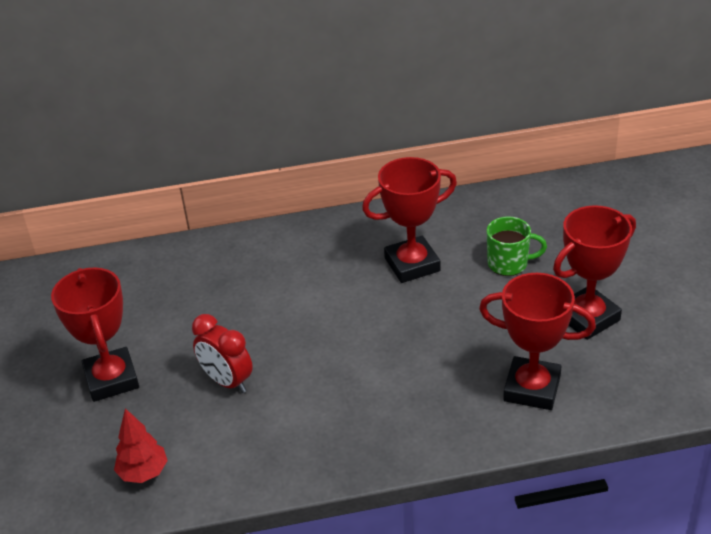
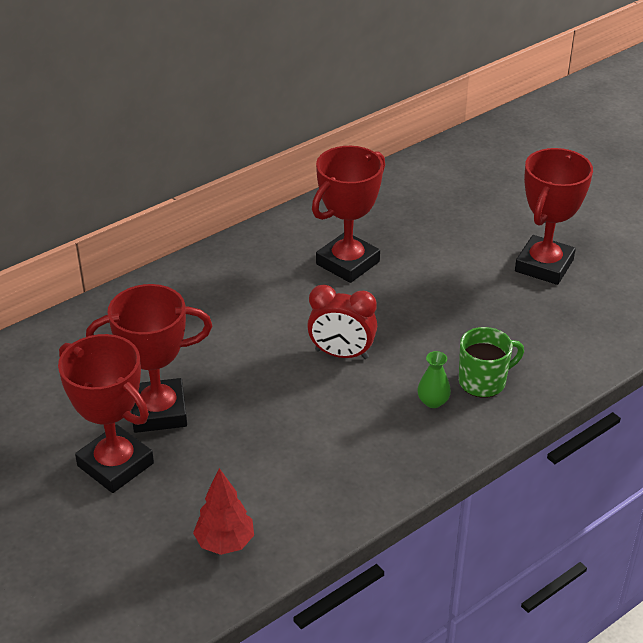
camera: 30 degrees left, 0 degrees up
red clock [192,314,253,393] -> red clock moved to [307,284,377,359]
red trophy [479,273,596,410] -> red trophy moved to [86,284,212,433]
green mug [487,217,547,276] -> green mug moved to [459,327,524,398]
none -> green vase [417,351,451,408]

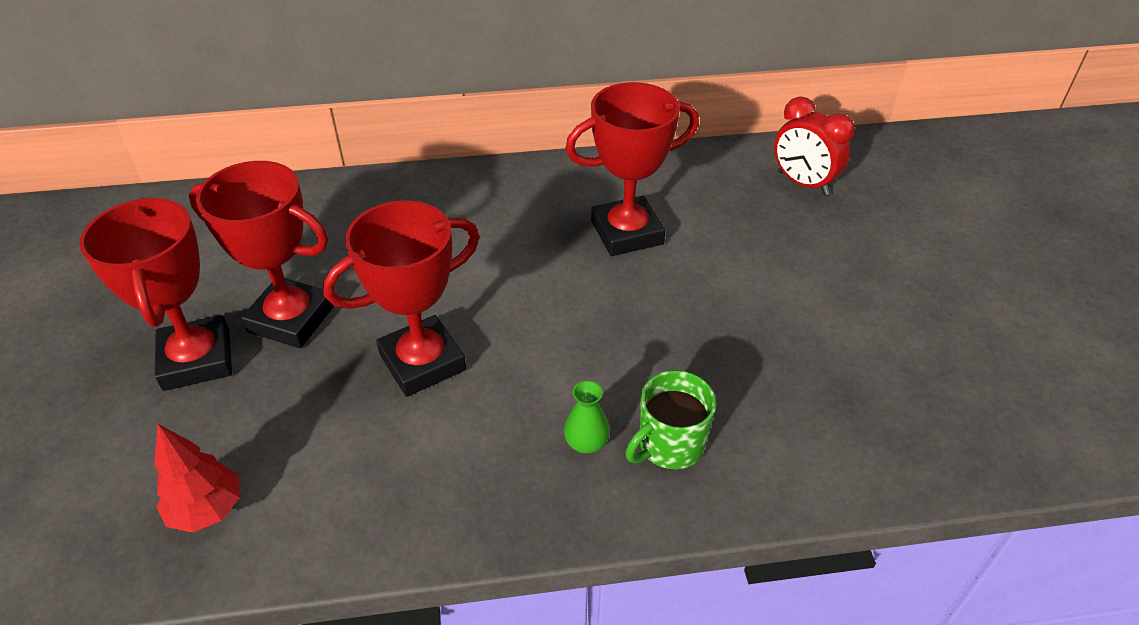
camera: 30 degrees right, 5 degrees up
red clock [307,284,377,359] -> red clock moved to [774,96,855,195]
green mug [459,327,524,398] -> green mug turned 135 degrees clockwise [625,370,716,469]
red trophy [515,148,593,285] -> red trophy moved to [323,201,479,397]

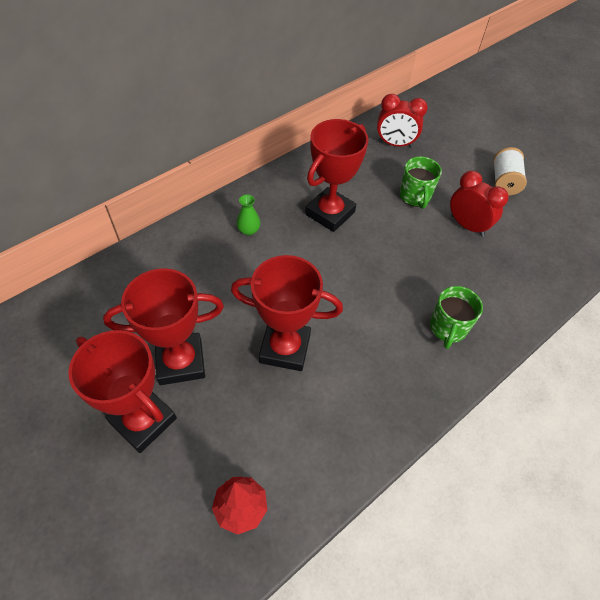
camera: 35 degrees left, 10 degrees up
red trophy [323,201,479,397] -> red trophy turned 75 degrees clockwise [231,255,343,371]
green vase [564,381,610,454] -> green vase moved to [236,195,260,235]
none -> green mug [400,156,442,209]
none -> red clock [450,171,509,237]
none -> white spool [493,147,527,195]

